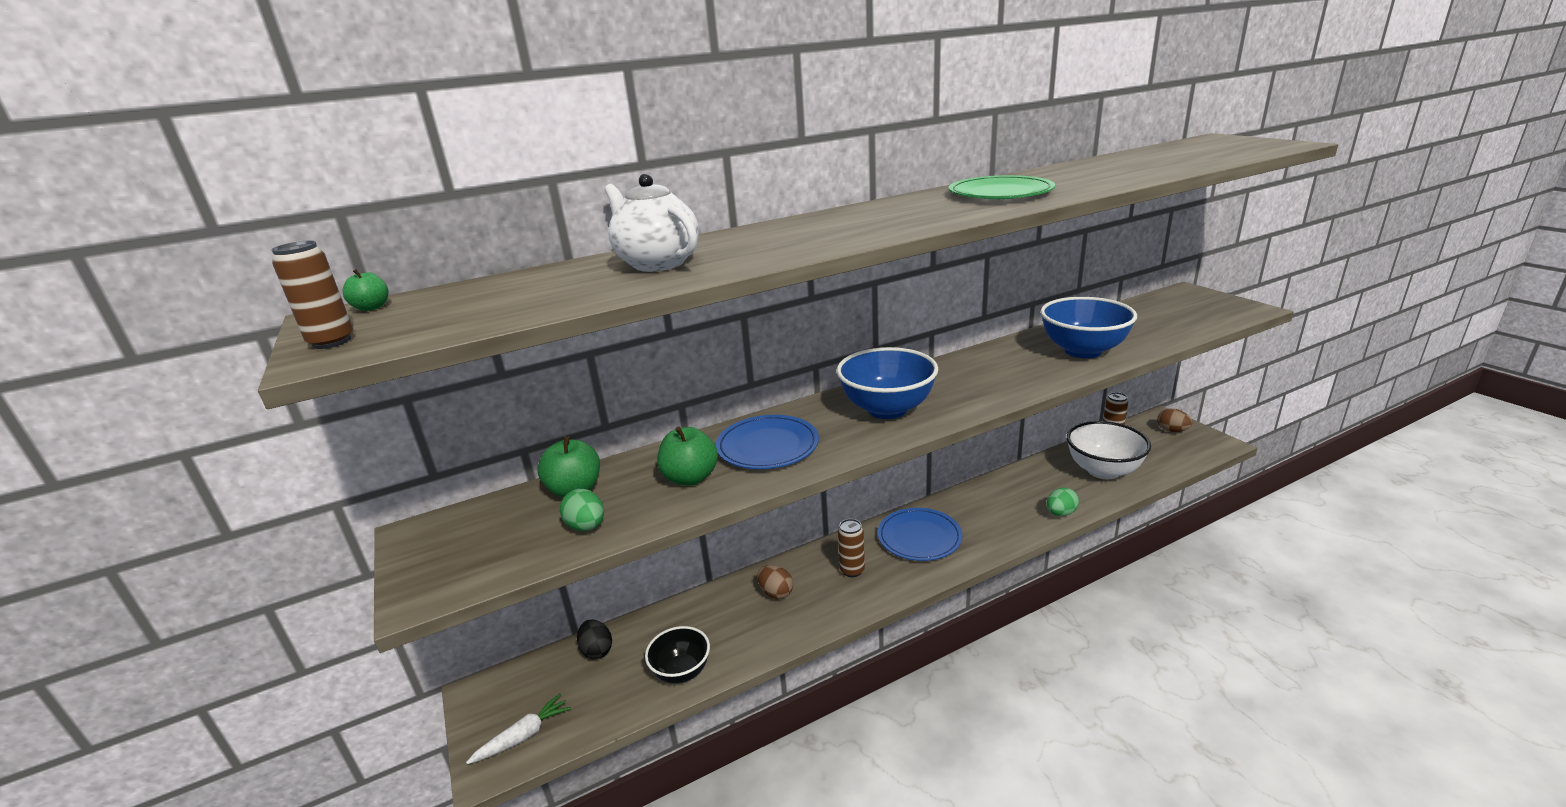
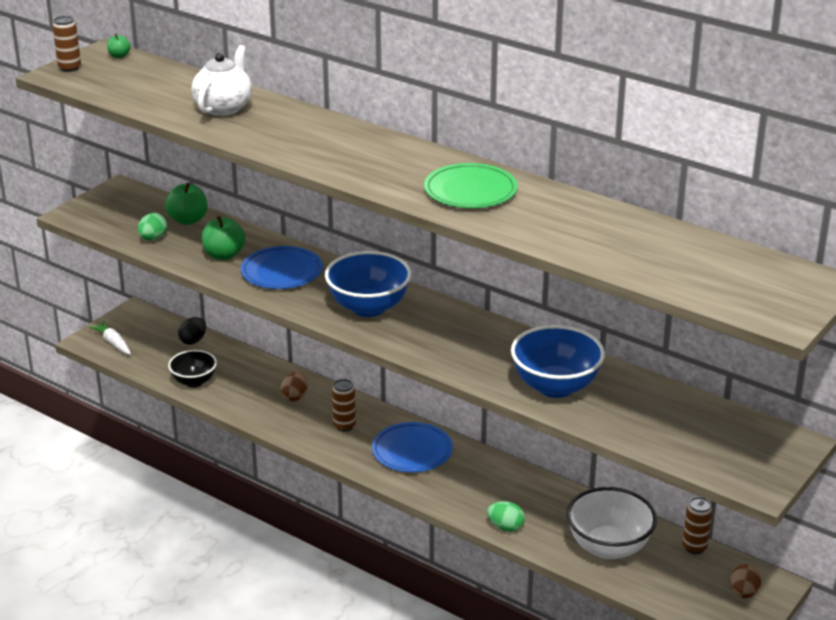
camera: 60 degrees right, 5 degrees up
white carrot [466,693,571,764] -> white carrot turned 150 degrees counterclockwise [89,321,131,355]

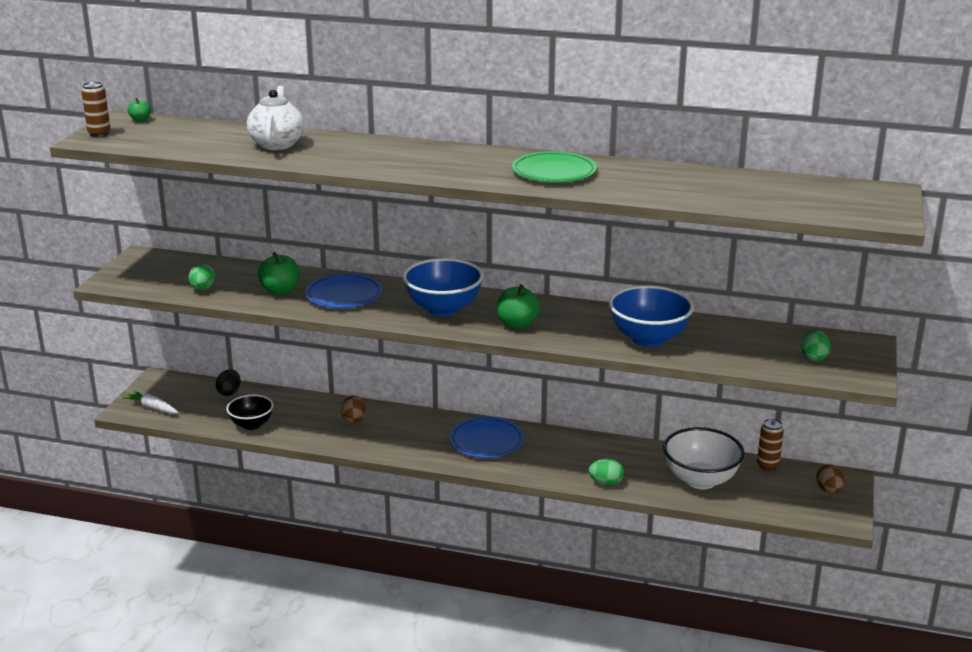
camera: 20 degrees left, 5 degrees down
green apple [165,182,207,225] -> green apple moved to [497,284,540,329]
brown can [332,379,356,432] -> none
none -> green egg [801,330,831,361]

